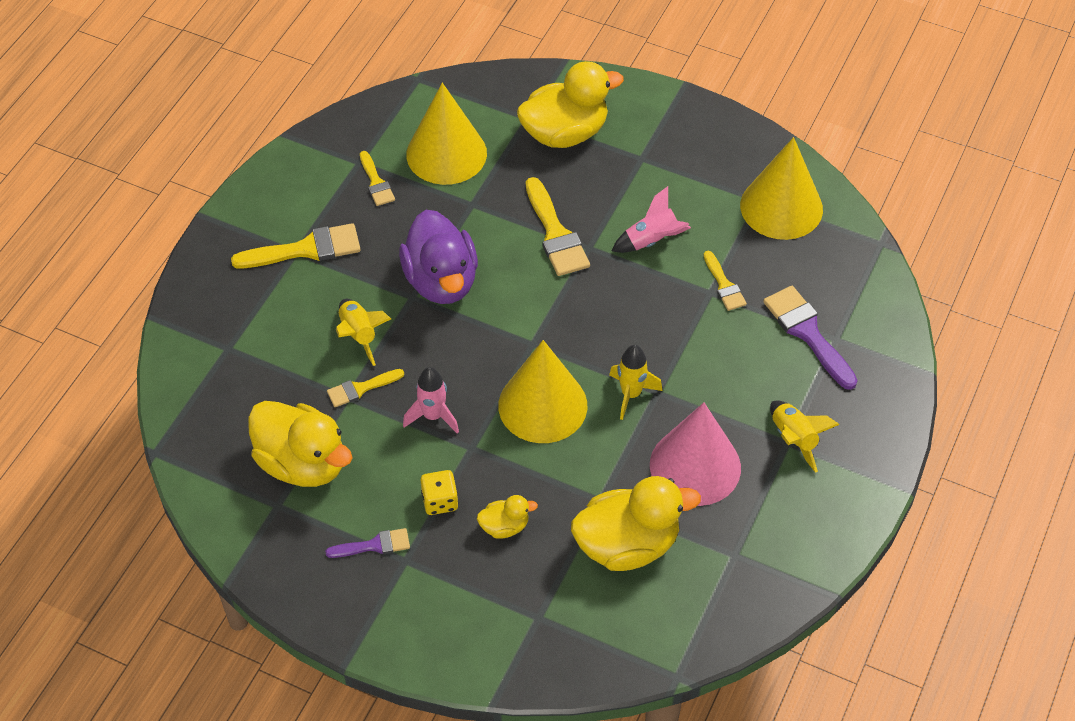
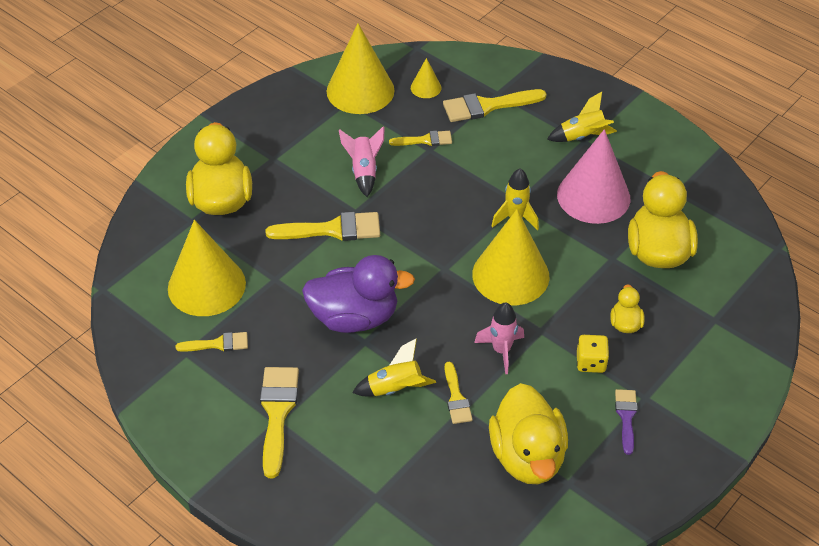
camera: 75 degrees left, 5 degrees down
yellow duck [248,401,352,487] -> yellow duck turned 120 degrees clockwise [489,383,568,484]
purple brush [763,286,858,390] -> yellow brush [443,89,547,122]
none -> yellow cone [411,58,441,98]

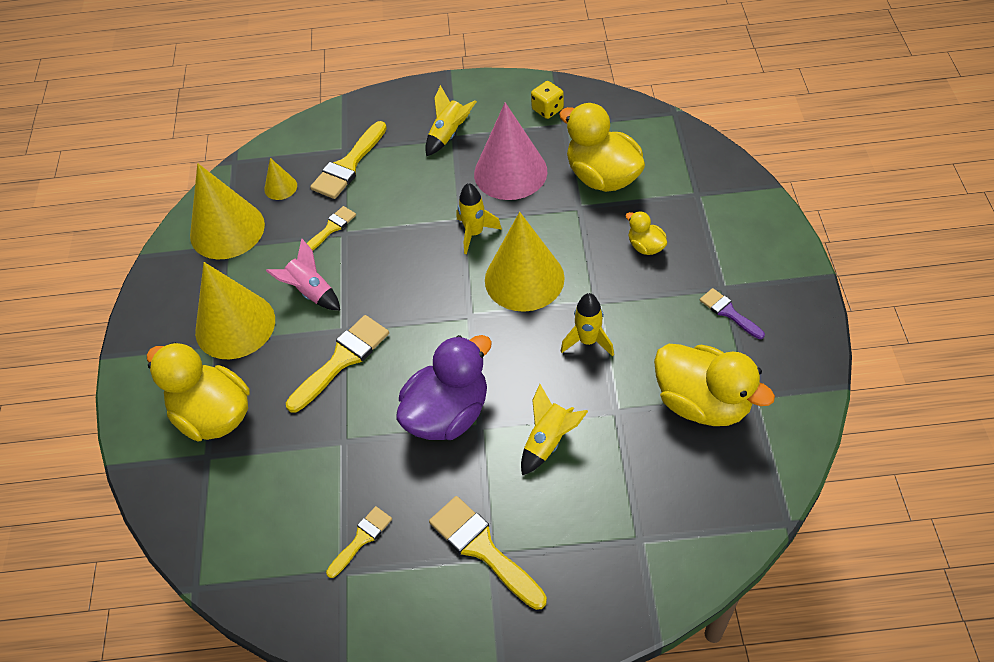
camera: 40 degrees left, 5 degrees up
yellow cone [168,220,246,316] -> yellow cone moved to [195,262,275,359]
yellow brush [445,362,473,424] -> none
pink rocket [474,302,524,374] -> yellow rocket [561,293,614,357]
yellow dice [577,335,609,373] -> yellow dice moved to [531,81,564,119]

